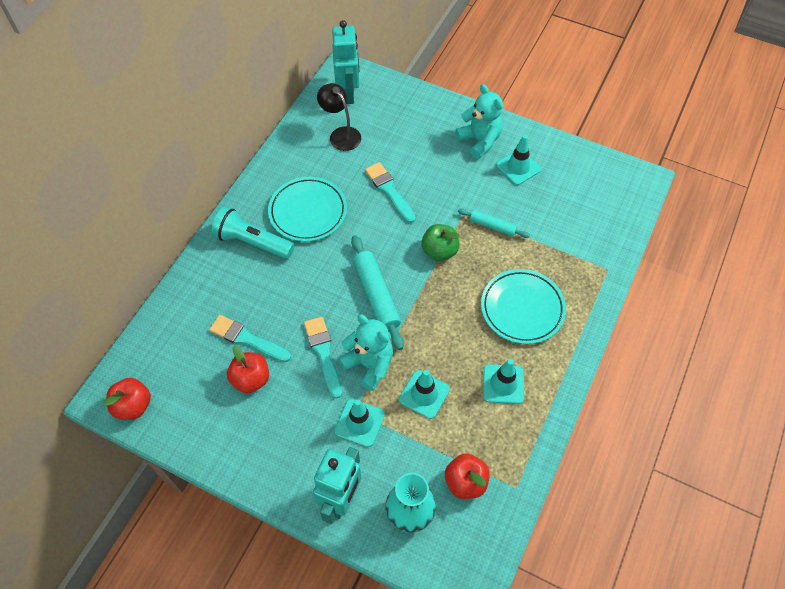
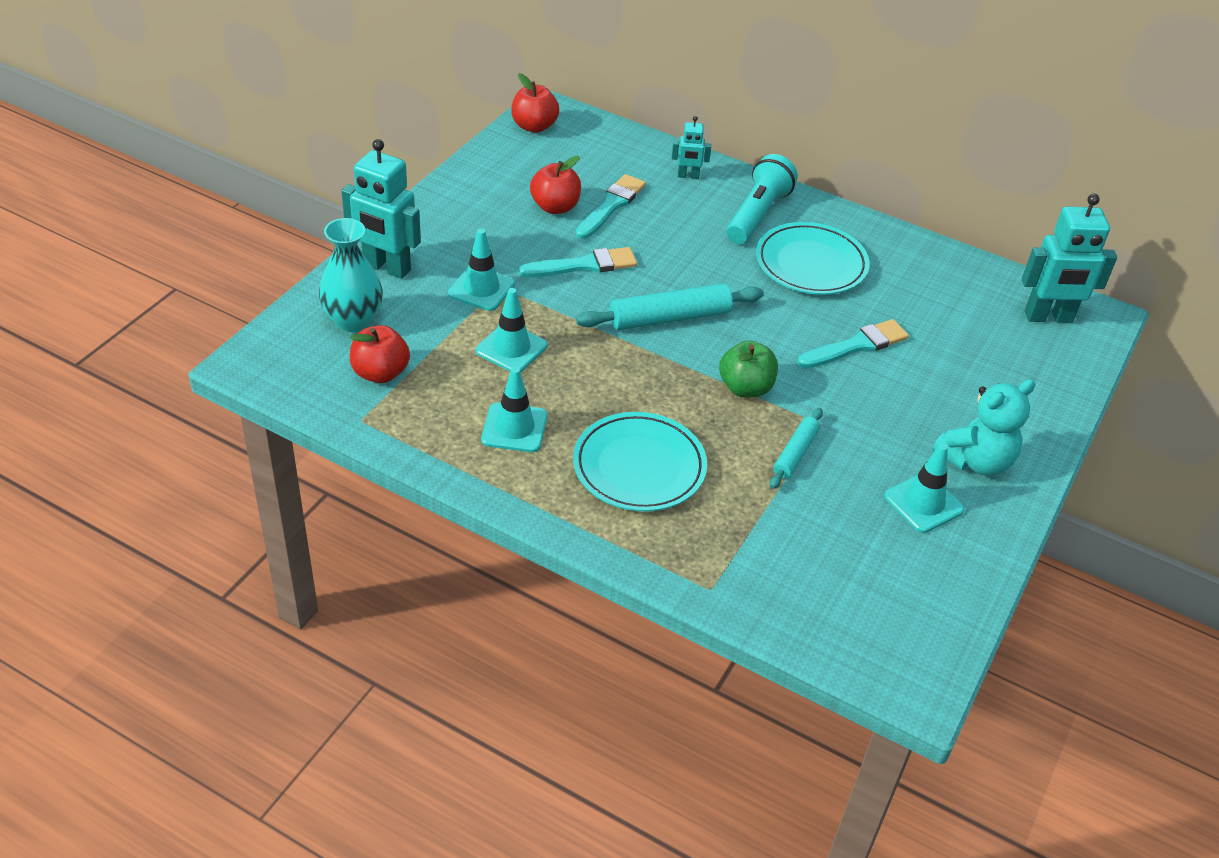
camera: 90 degrees right, 15 degrees down
black lamp [317,83,361,151] -> none
turquoise teddy bear [338,314,393,391] -> none
none -> turquoise robot [672,116,711,179]

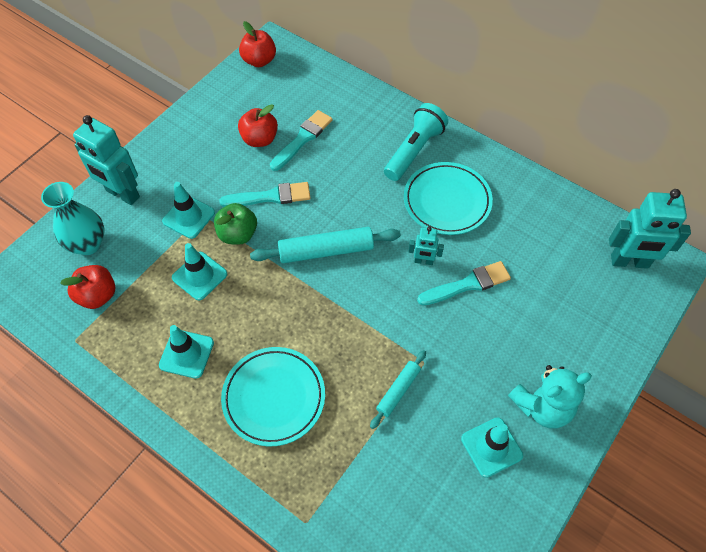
camera: 10 degrees right, 15 degrees up
turquoise robot [672,116,711,179] -> turquoise robot moved to [408,227,444,265]
green apple [719,340,778,397] -> green apple moved to [214,203,257,245]

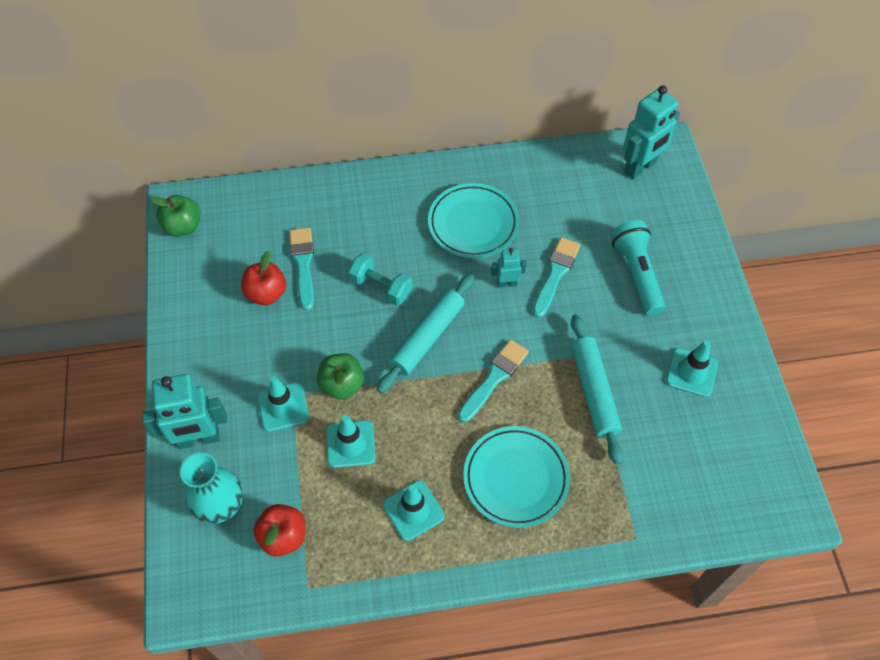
camera: 45 degrees left, 0 degrees up
turquoise brush [219,182,311,207] -> turquoise brush moved to [458,340,529,422]
red apple [239,21,276,67] -> green apple [151,195,200,237]
turquoise rolling pin [370,350,426,429] -> turquoise rolling pin [571,314,623,465], size x1.71
turquoise flashlight [384,103,448,181] -> turquoise flashlight moved to [611,220,665,315]
turquoise robot [408,227,444,265] -> turquoise robot turned 150 degrees counterclockwise [491,248,527,288]
turquoise teddy bear [508,365,592,429] -> none
none -> turquoise dumbbell [348,253,413,306]

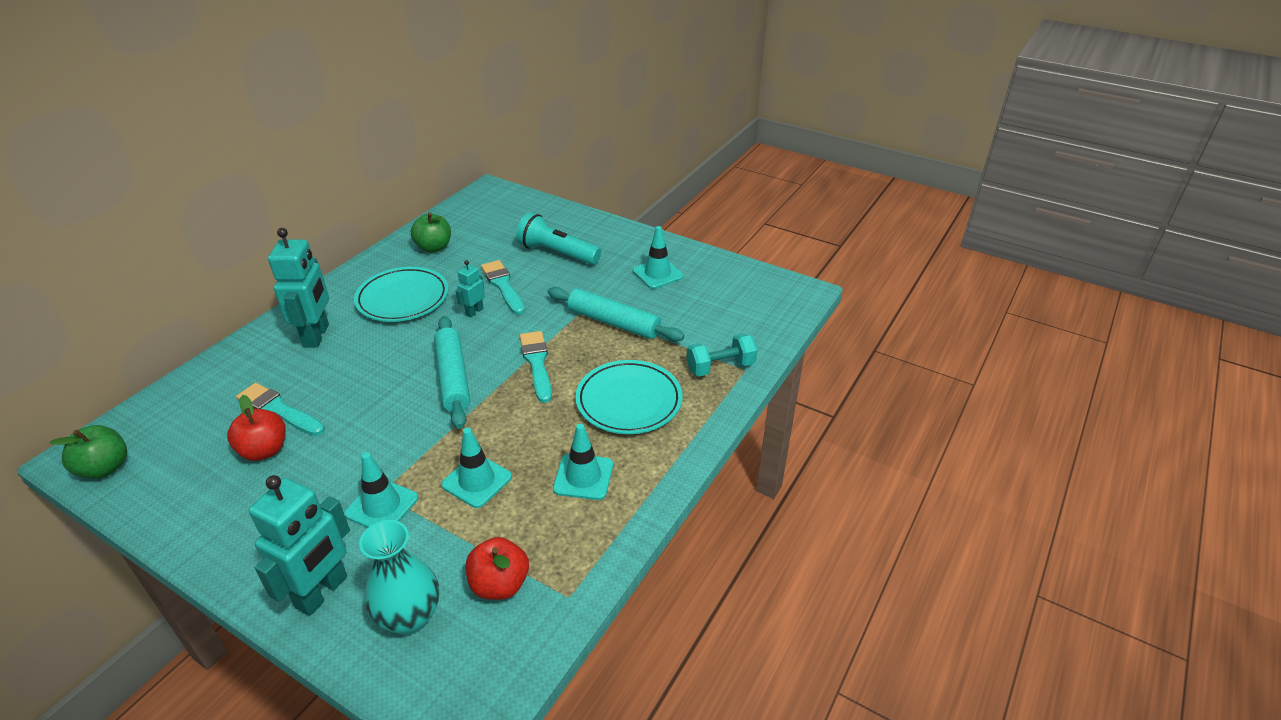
camera: 50 degrees left, 20 degrees down
green apple [317,353,364,400] -> green apple moved to [411,213,451,253]
turquoise dumbbell [348,253,413,306] -> turquoise dumbbell moved to [686,333,757,376]
turquoise robot [623,85,680,179] -> turquoise robot moved to [268,228,329,347]

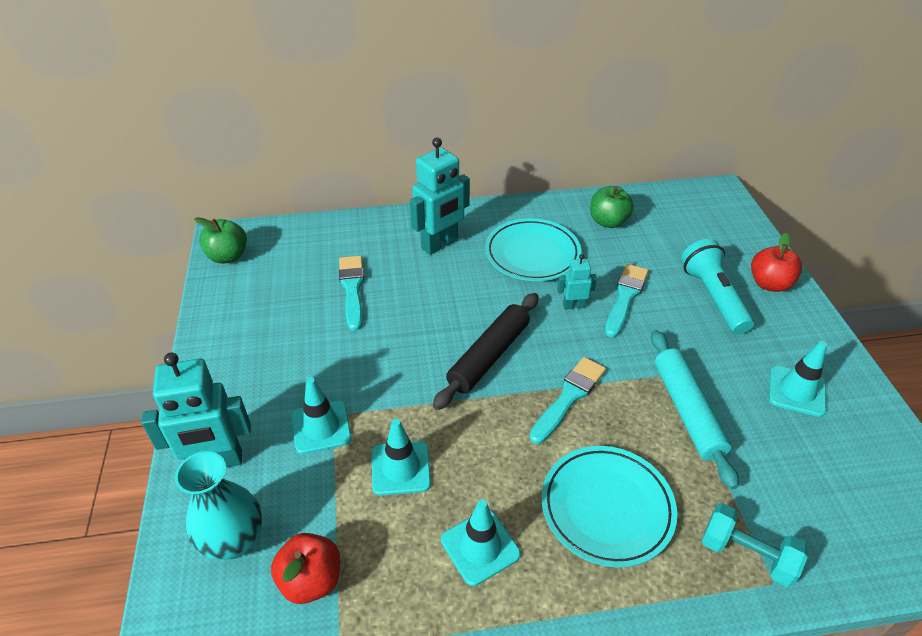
camera: 50 degrees right, 5 degrees up
red apple [227,395,286,461] -> red apple moved to [751,233,802,292]
turquoise rolling pin [434,316,470,429] -> black rolling pin [433,293,539,410]

